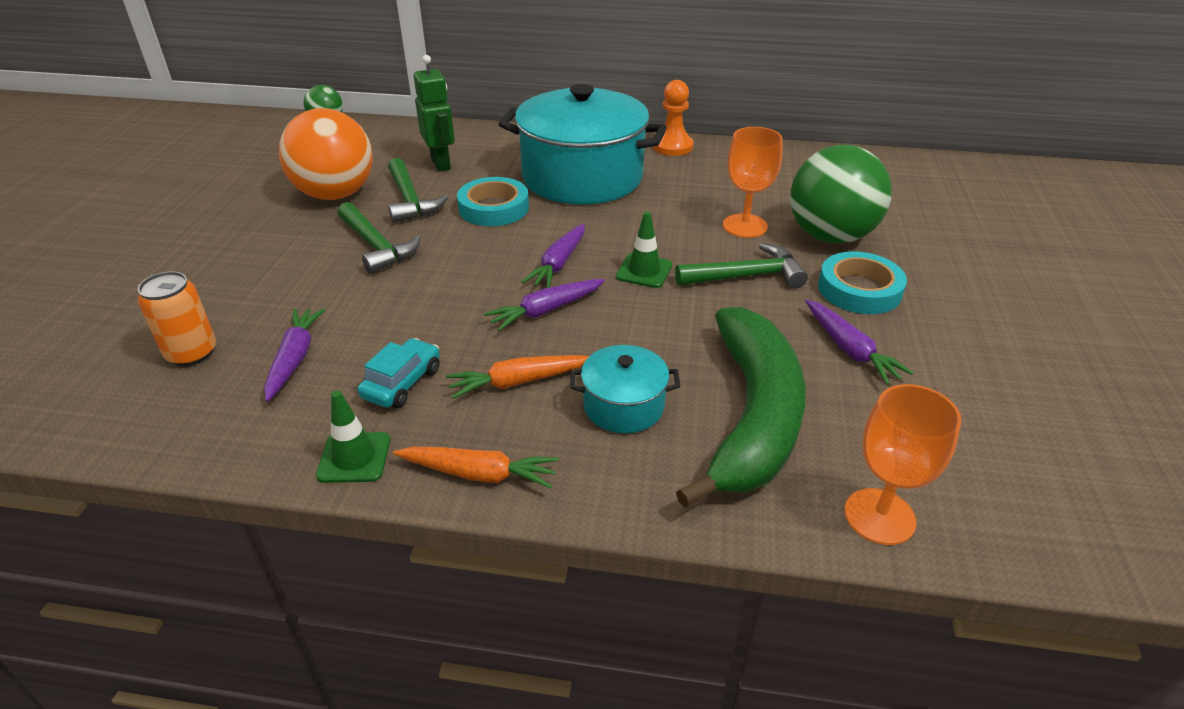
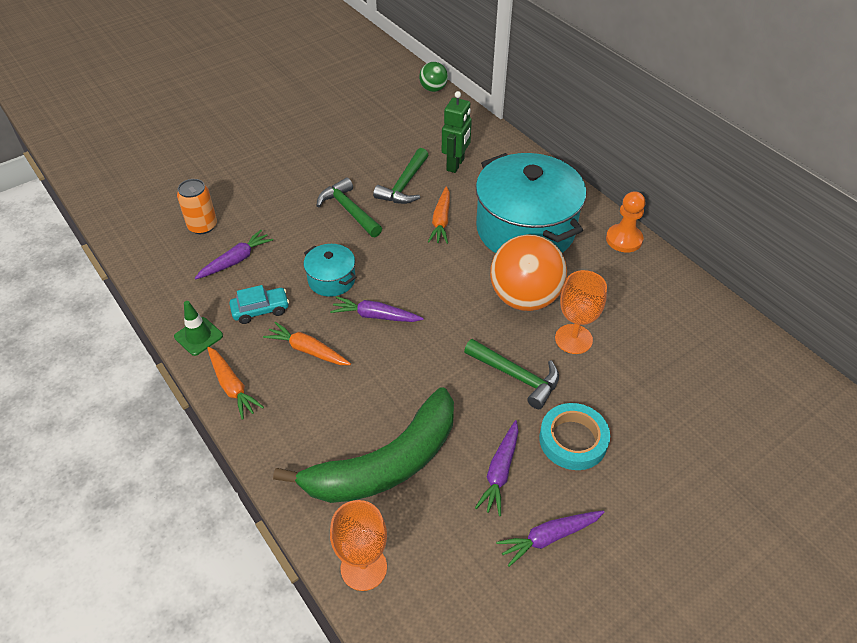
camera: 45 degrees right, 10 degrees up
orange ball [279,108,373,200] -> orange ball moved to [490,234,567,311]
green hammer [337,202,421,274] -> green hammer turned 135 degrees clockwise [317,178,382,237]
turquoise tape [457,177,529,226] -> orange carrot [428,186,450,244]
purple carrot [522,223,585,288] -> purple carrot moved to [496,510,605,567]
turquoise pot [570,345,680,433] -> turquoise pot moved to [304,244,356,297]
green traffic cone [616,211,672,288] -> none
green ball [790,145,892,243] -> none

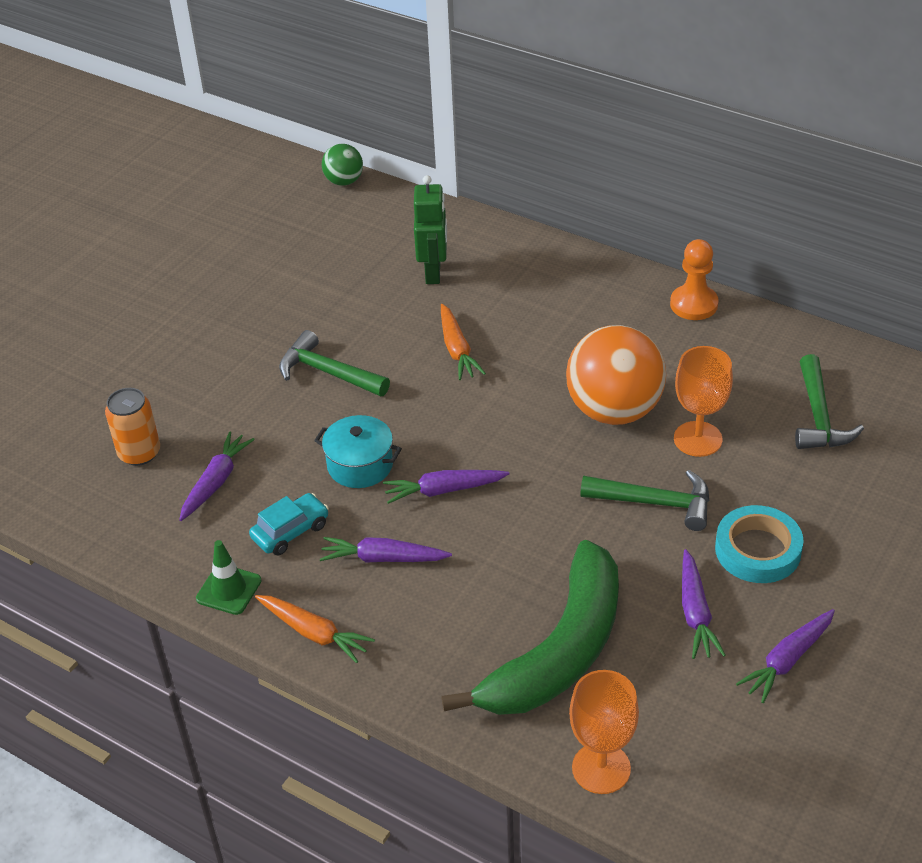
camera: 20 degrees left, 5 degrees down
orange carrot [263,322,351,365] -> purple carrot [320,537,452,563]
green hammer [373,148,428,204] -> green hammer moved to [795,354,864,449]
turquoise pot [476,153,586,253] -> none

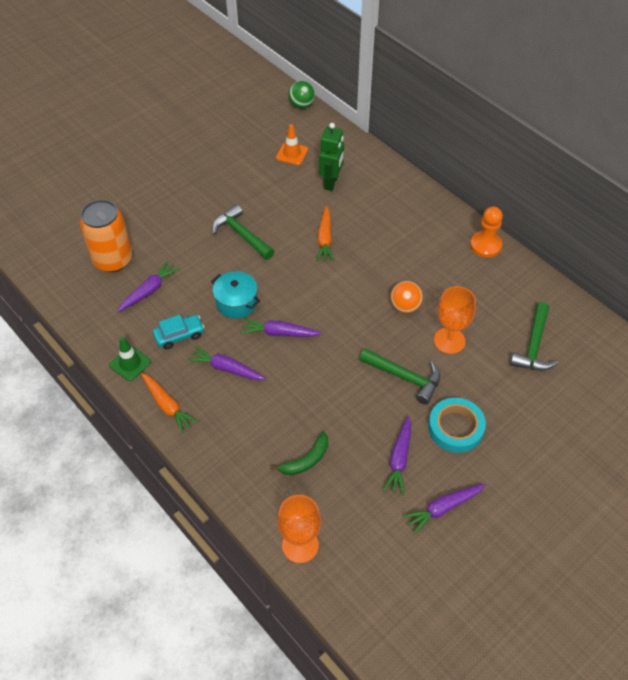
camera: 15 degrees right, 10 degrees up
orange can [105,388,160,466] -> orange can [80,199,133,272], size x1.51
green banana [441,540,619,715] -> green banana [270,432,328,475], size x0.42
orange ball [566,325,666,425] -> orange ball [390,281,423,313], size x0.50
none -> orange traffic cone [276,124,308,165]

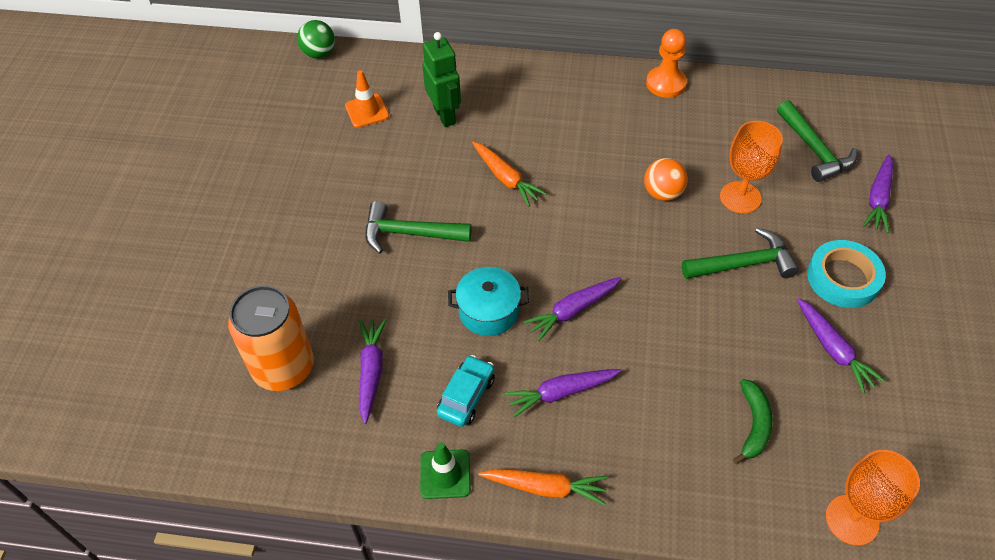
camera: 40 degrees left, 0 degrees up
purple carrot [403,484,485,534] -> purple carrot moved to [863,154,893,233]

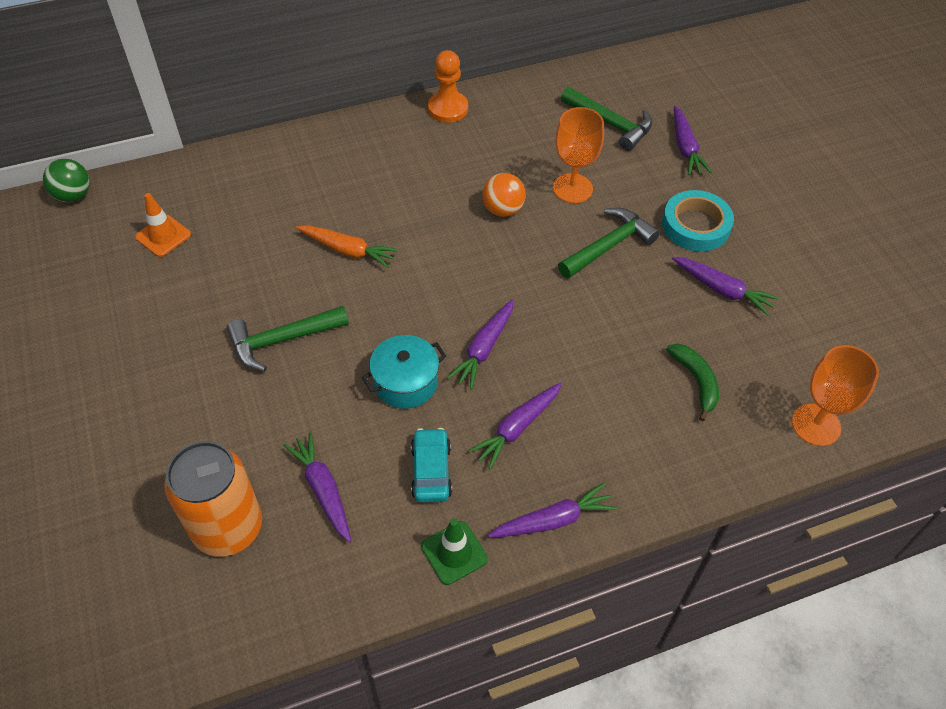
camera: 30 degrees left, 0 degrees up
green robot [422,32,461,127] -> none
orange carrot [478,469,607,505] -> purple carrot [488,483,617,538]

